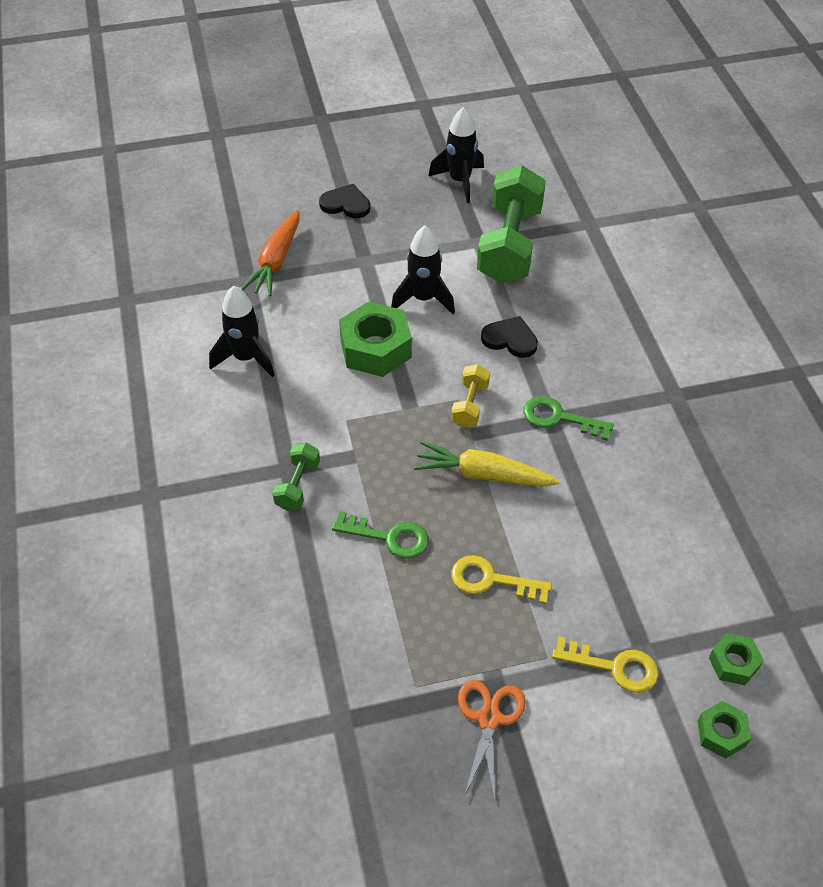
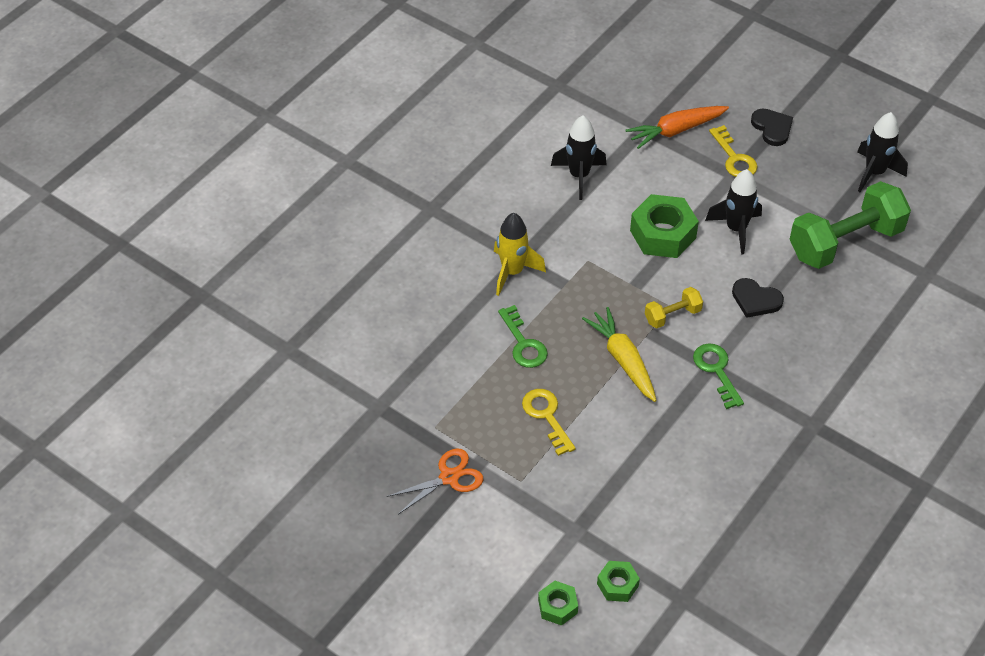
camera: 50 degrees right, 0 degrees up
green dumbbell [273,443,320,511] -> yellow rocket [494,213,546,296]
black heart [481,316,538,358] -> black heart turned 135 degrees clockwise [732,278,784,318]
yellow key [552,636,659,693] -> yellow key moved to [709,125,758,177]

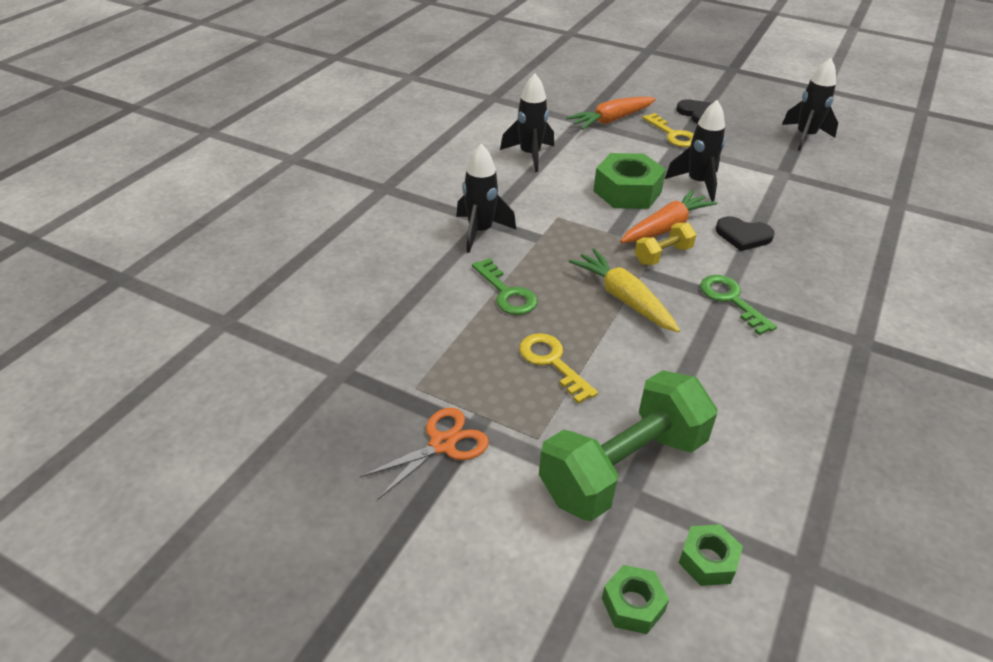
camera: 10 degrees left, 10 degrees down
yellow rocket [494,213,546,296] -> black rocket [456,144,516,253]
green dumbbell [790,181,911,269] -> green dumbbell moved to [539,370,717,521]
none -> orange carrot [620,190,717,243]

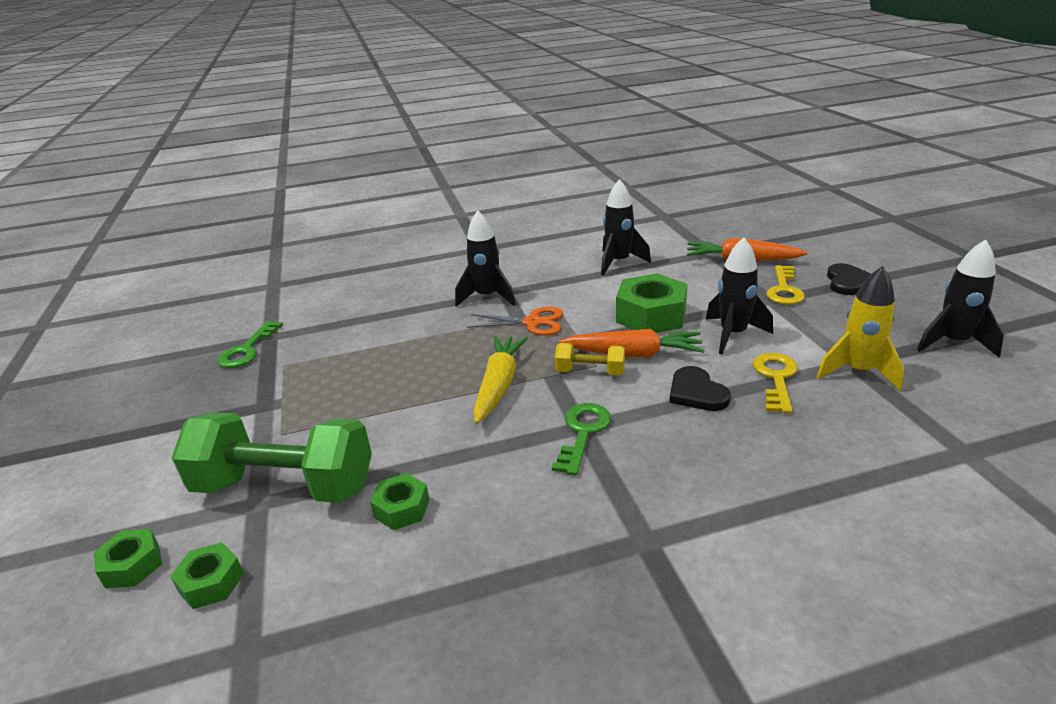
camera: 50 degrees right, 10 degrees down
orange scissors [360,408,489,499] -> orange scissors moved to [467,307,563,335]
green key [472,258,537,315] -> green key moved to [217,321,283,368]
yellow key [519,333,598,404] -> yellow key moved to [753,353,798,414]
none -> green nut [370,473,429,530]
none -> yellow rocket [817,266,904,391]

